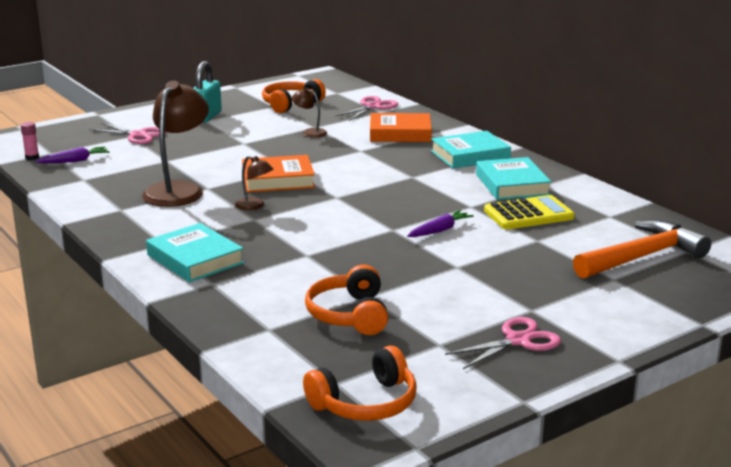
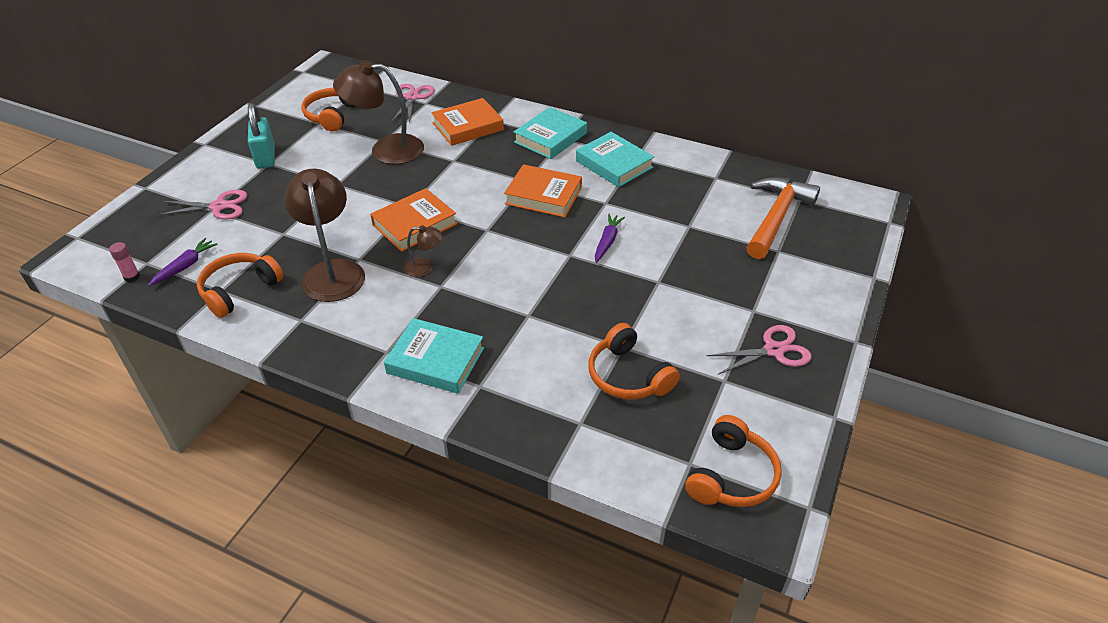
camera: 30 degrees left, 20 degrees up
brown lamp [291,88,327,138] -> brown lamp [333,60,424,164], size x2.11
pink scissors [445,317,561,369] -> pink scissors turned 45 degrees clockwise [707,325,812,375]
yellow calculator [484,195,575,229] -> none
none -> orange headphones [197,253,284,318]
none -> orange book [504,164,582,217]

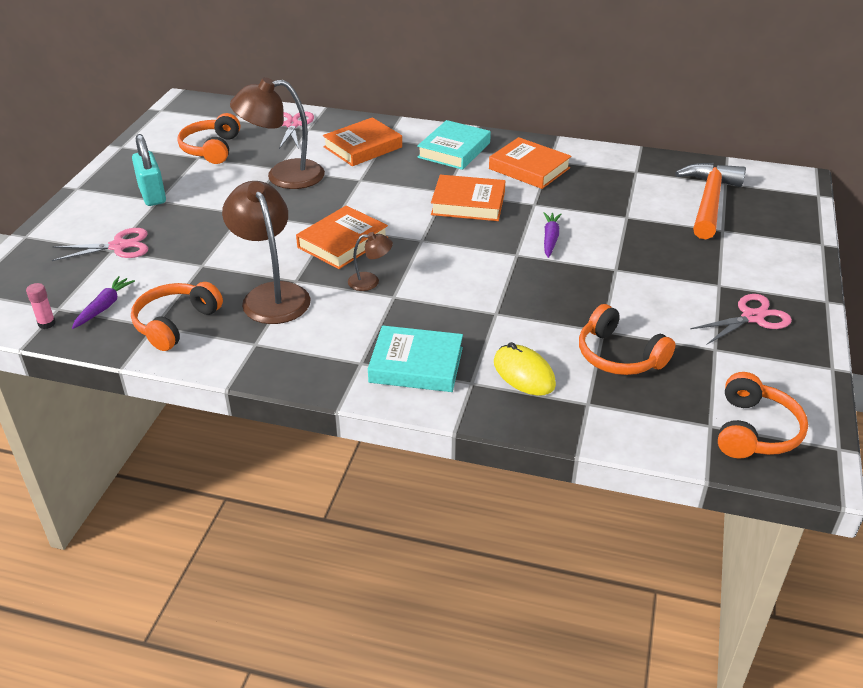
camera: 10 degrees left, 5 degrees down
turquoise book [576,132,654,187] -> orange book [489,137,572,189]
none -> yellow mouse [494,342,556,396]

